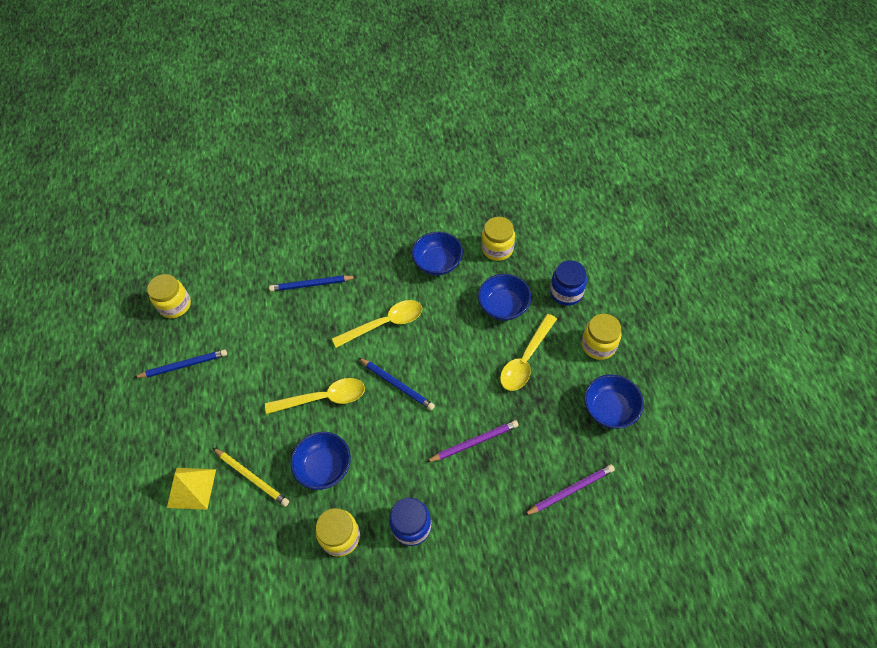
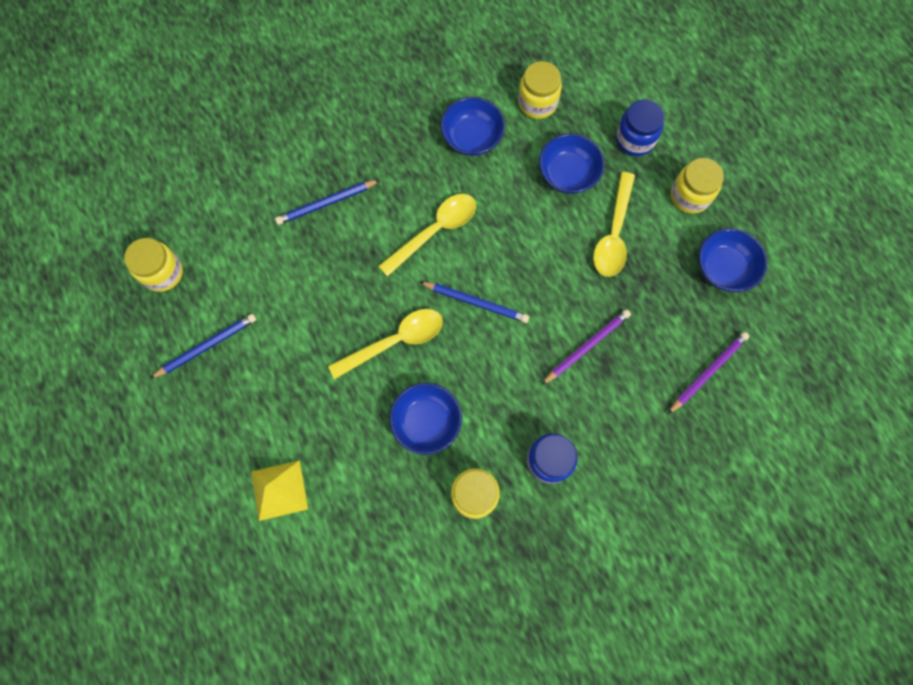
camera: 20 degrees left, 15 degrees up
yellow pencil [213,448,289,507] -> none

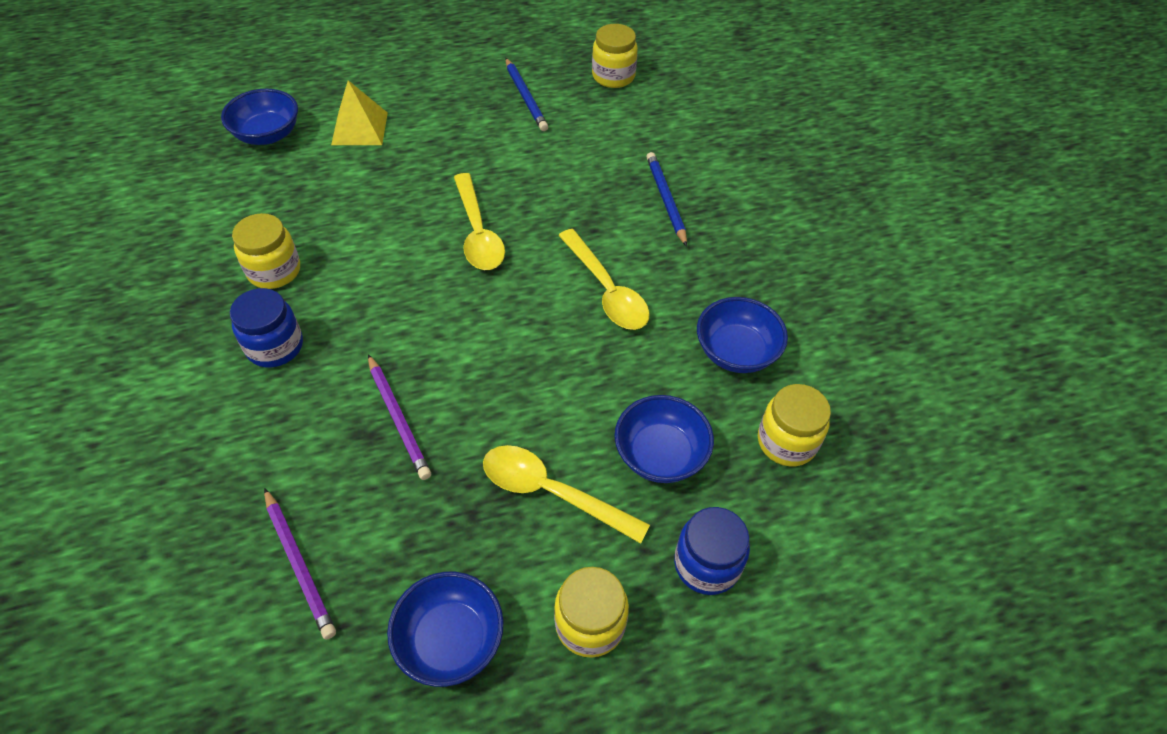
camera: 100 degrees right, 20 degrees down
blue bowl [389,383,462,455] -> blue bowl moved to [221,89,298,145]
blue pencil [420,282,529,323] -> none

